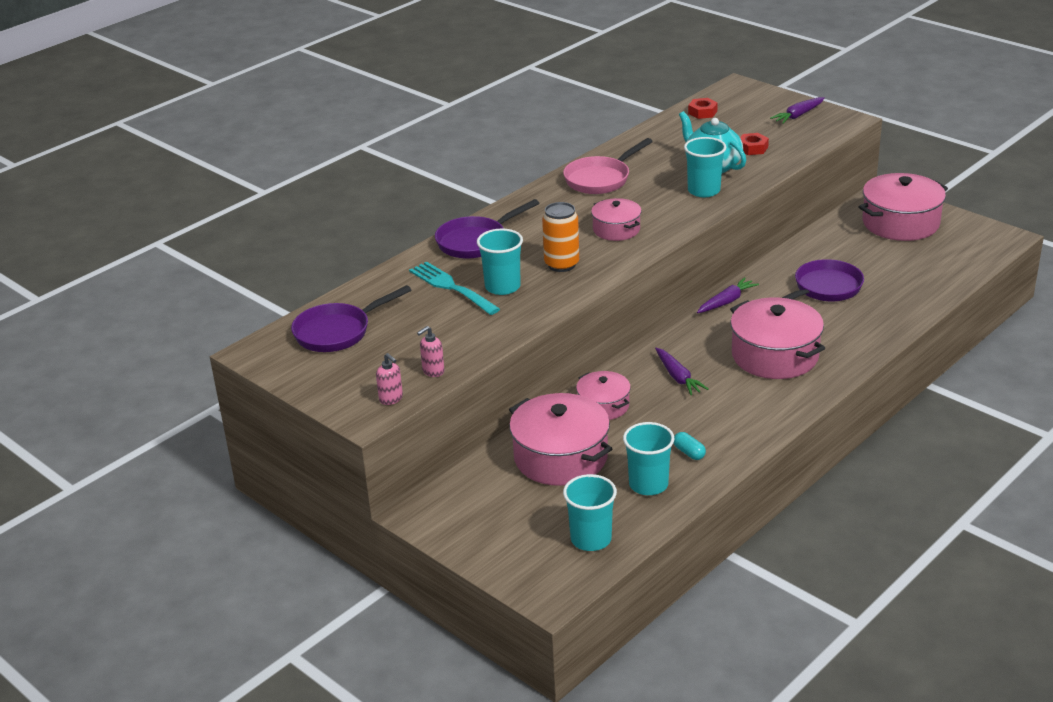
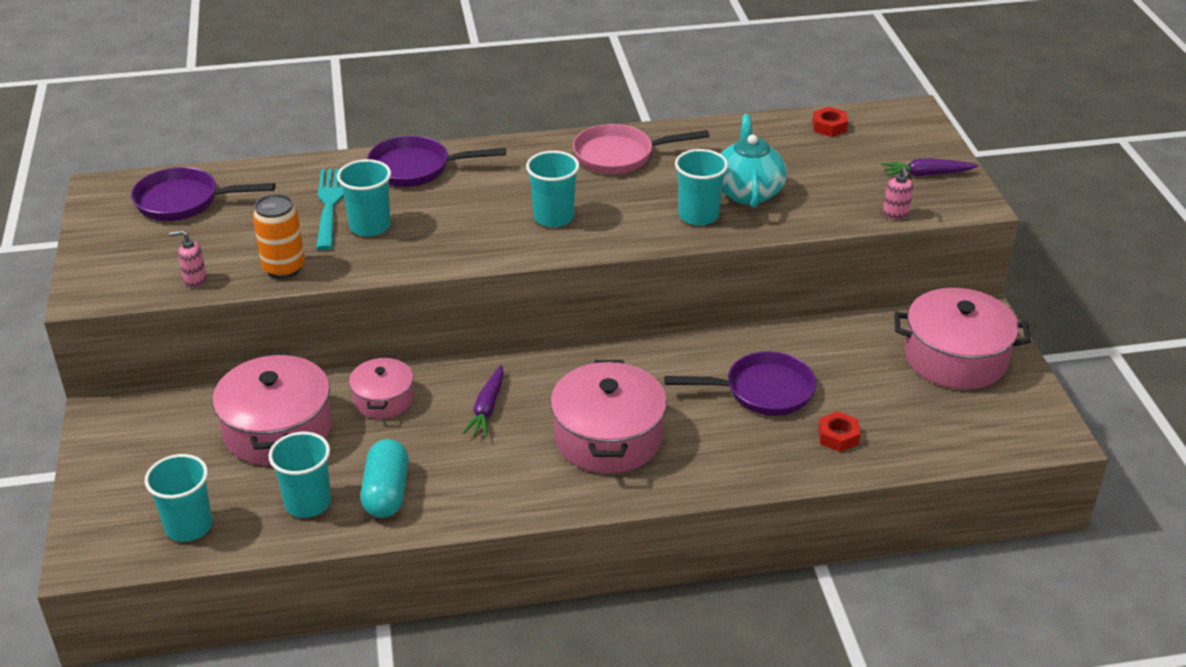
camera: 35 degrees right, 5 degrees up
pink soap dispenser [376,353,403,405] -> pink soap dispenser moved to [883,167,913,219]
orange can [542,202,579,272] -> orange can moved to [253,194,305,279]
pink pot [591,198,642,241] -> turquoise cup [526,151,579,227]
turquoise capsule [674,432,706,460] -> turquoise capsule [360,439,409,518], size x1.95
purple carrot [697,277,759,313] -> none
red nut [740,133,769,155] -> red nut moved to [818,411,860,452]

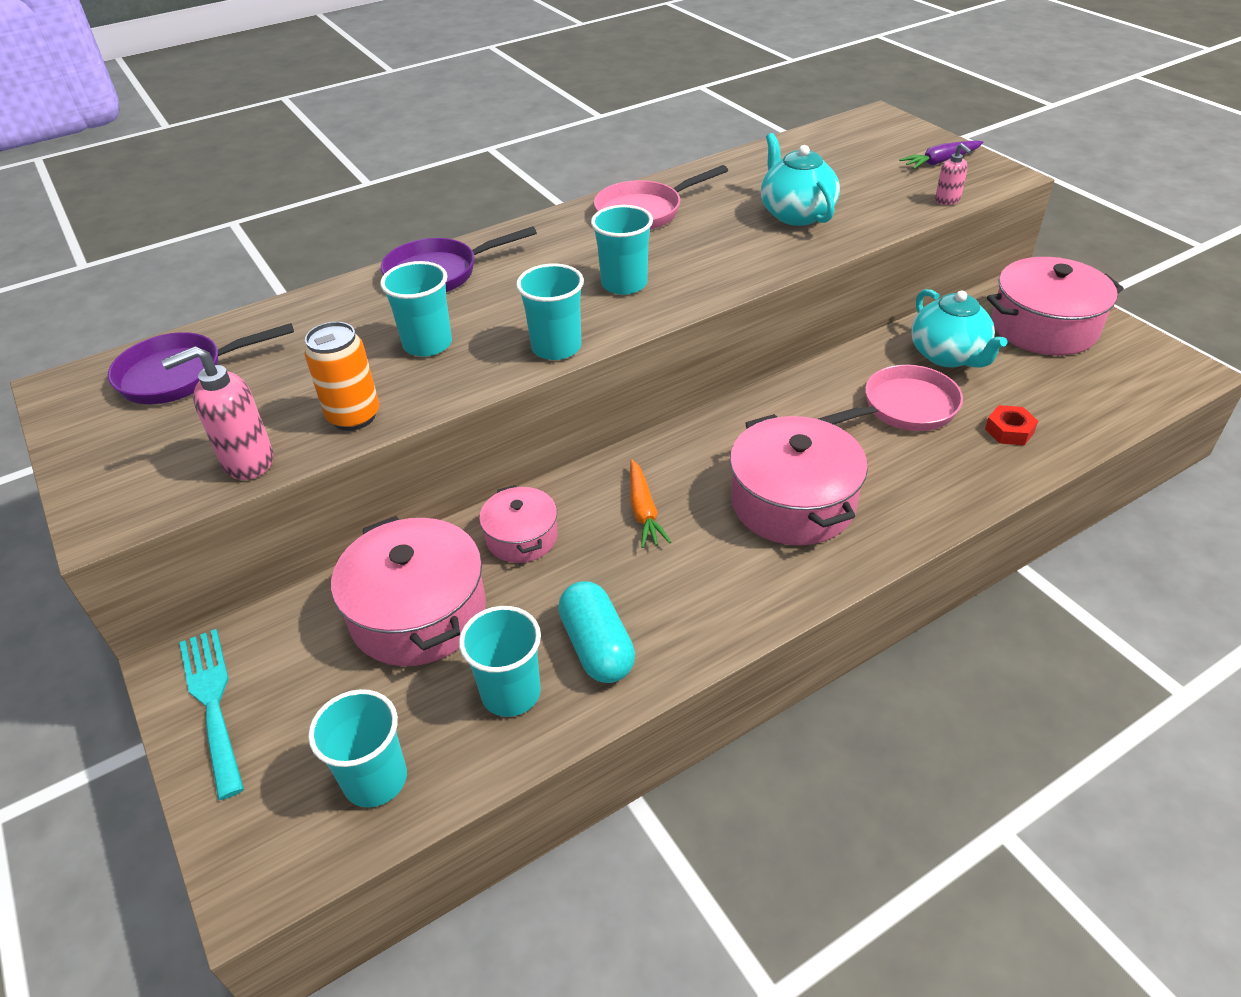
camera: 20 degrees left, 5 degrees up
pink soap dispenser [169,230,207,288] -> pink soap dispenser [161,346,273,480], size x1.74
turquoise fork [316,169,344,250] -> turquoise fork moved to [179,629,244,800]
purple carrot [463,365,504,437] -> orange carrot [630,459,671,548]
purple pan [664,351,816,416] -> pink pan [818,365,963,431]
turquoise cup [675,149,728,225] -> turquoise cup moved to [516,263,584,360]
red nut [812,107,848,137] -> none
none -> turquoise teapot [911,289,1007,368]

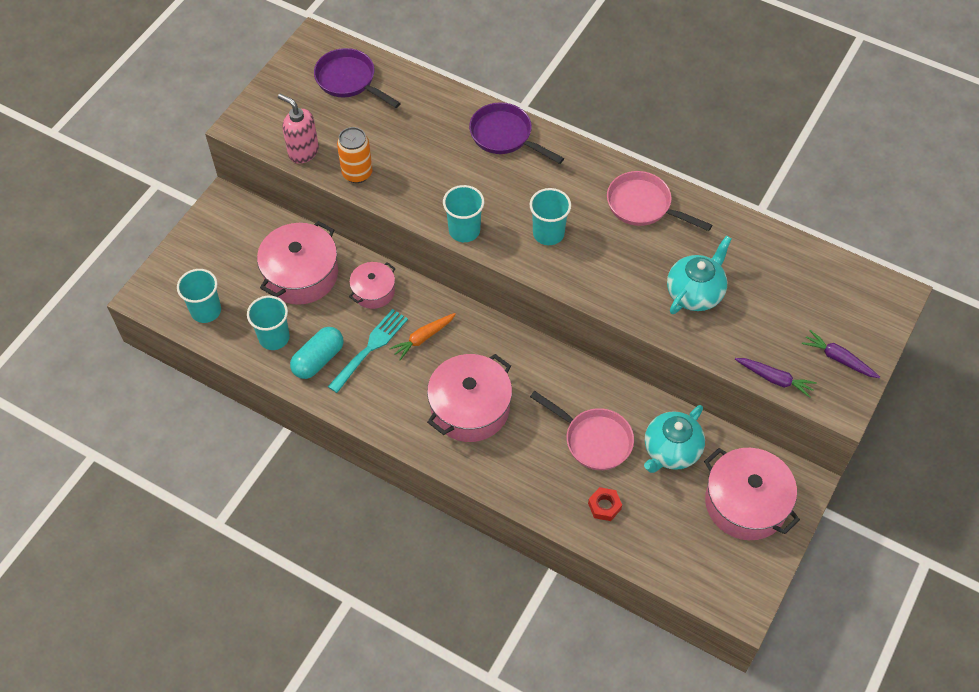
camera: 60 degrees right, 15 degrees up
turquoise fork [179,629,244,800] -> turquoise fork moved to [328,309,408,393]
turquoise cup [380,261,452,357] -> none
pink soap dispenser [935,143,972,205] -> purple carrot [735,358,817,398]

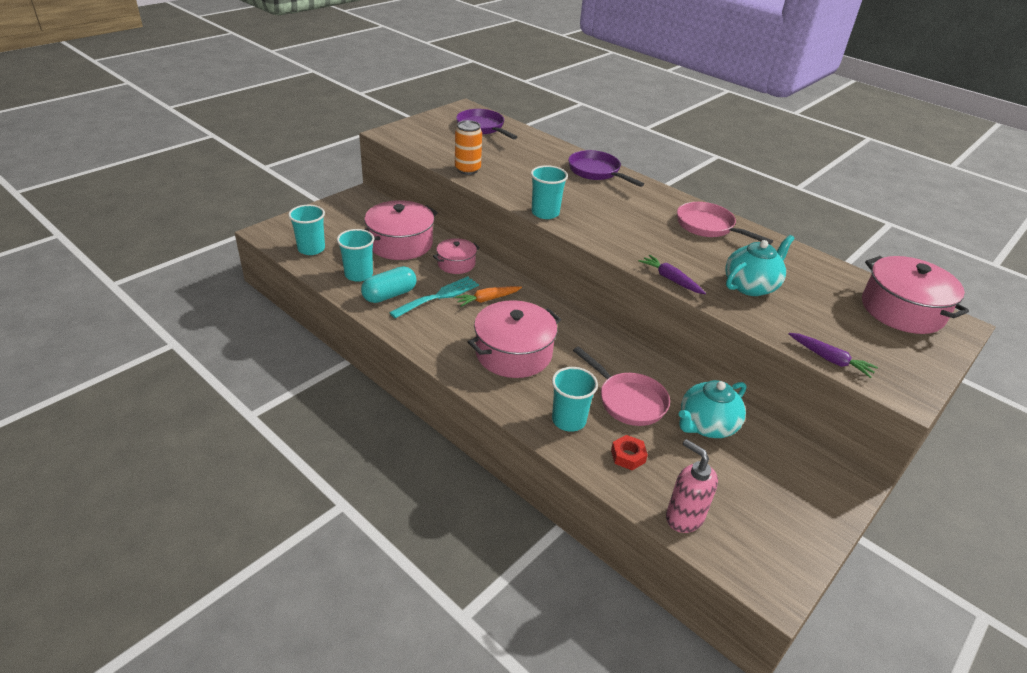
camera: 10 degrees right, 20 degrees down
pink soap dispenser [278,94,319,163] -> pink soap dispenser moved to [666,439,718,533]
turquoise cup [530,188,571,245] -> turquoise cup moved to [552,367,598,431]
pink pot [704,448,800,540] -> pink pot moved to [862,256,969,334]
purple carrot [802,330,880,378] -> purple carrot moved to [639,255,706,294]

